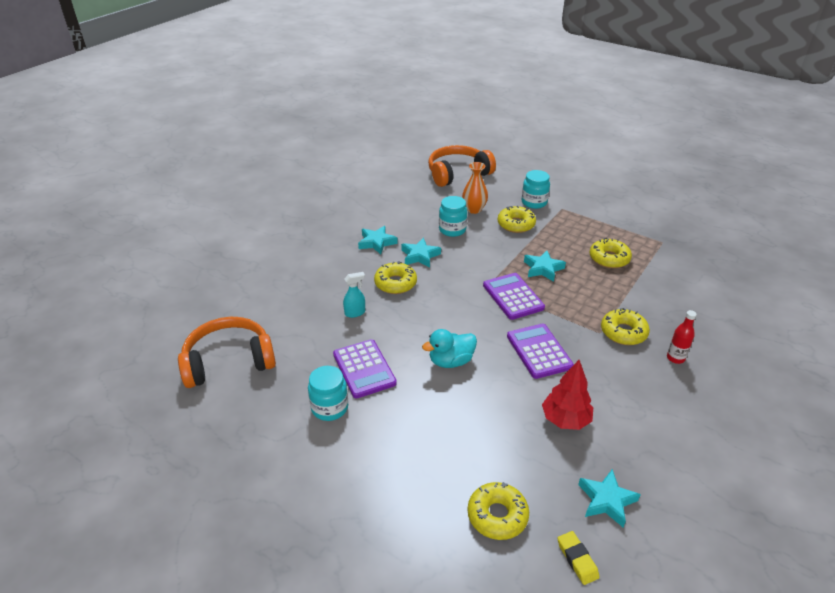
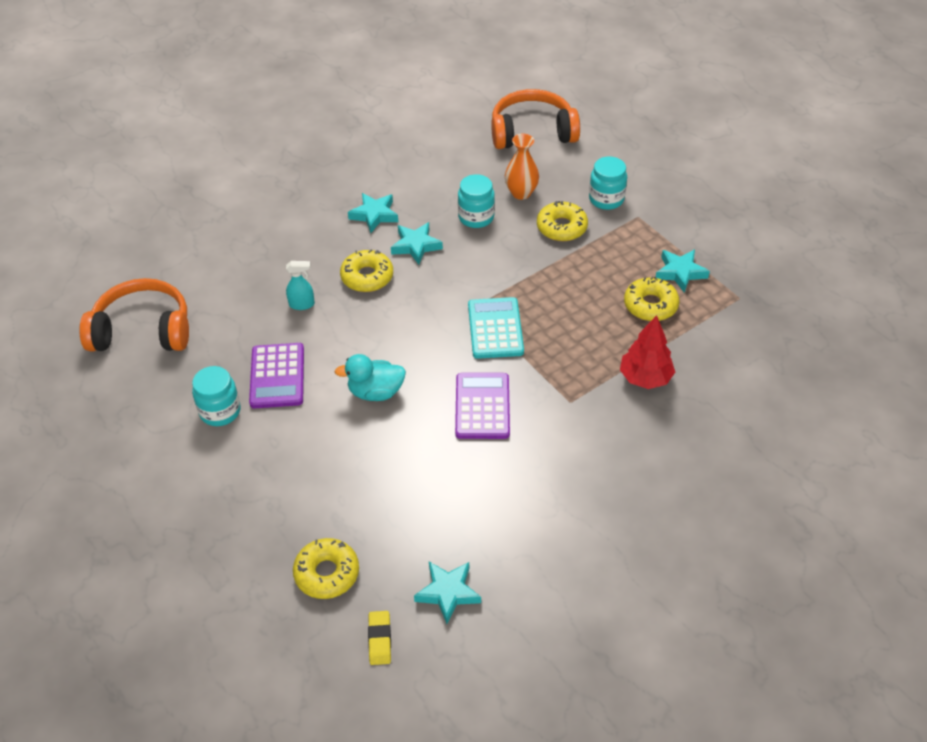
camera: 20 degrees right, 10 degrees up
purple calculator [483,273,545,320] -> turquoise calculator [468,297,524,359]
turquoise star [524,251,566,282] -> turquoise star moved to [656,250,710,292]
red tree [542,360,593,430] -> red tree moved to [620,315,675,389]
yellow donut [601,308,650,345] -> none
red bottle [667,310,697,364] -> none

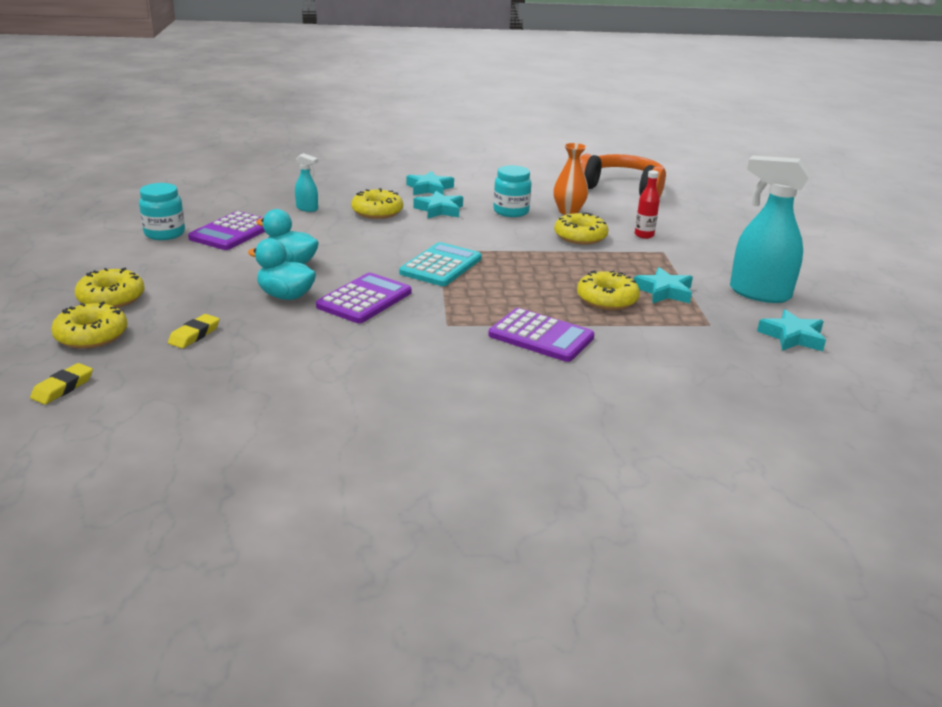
camera: 30 degrees right, 20 degrees down
orange headphones [79,278,189,351] -> none
turquoise star [414,562,481,624] -> turquoise star moved to [757,309,826,351]
turquoise jar [589,157,627,210] -> red bottle [635,170,660,239]
red tree [620,315,675,389] -> purple calculator [488,308,595,362]
none -> yellow donut [75,268,145,308]
none -> yellow eraser [168,314,220,348]
none -> turquoise duck [248,238,316,300]
none -> turquoise spray bottle [730,155,811,303]

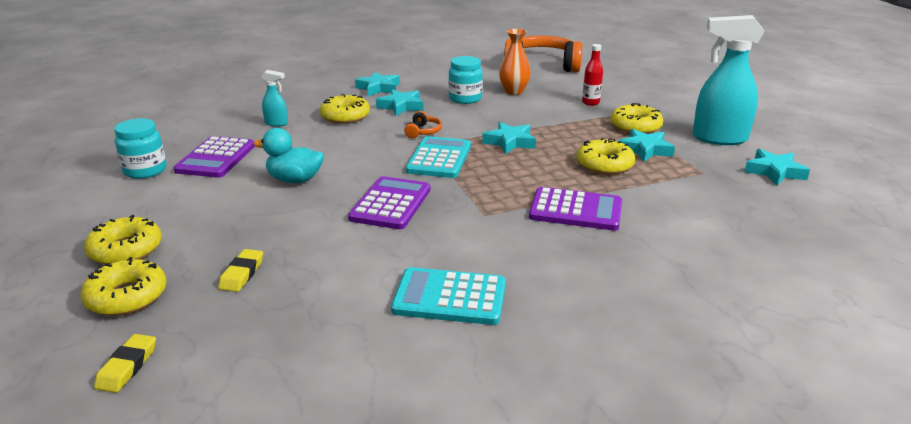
camera: 15 degrees left, 0 degrees up
turquoise duck [248,238,316,300] -> none
yellow donut [554,212,609,245] -> yellow donut moved to [611,103,663,134]
none -> turquoise calculator [391,267,506,325]
none -> orange headphones [404,111,442,138]
none -> turquoise star [482,122,536,154]

